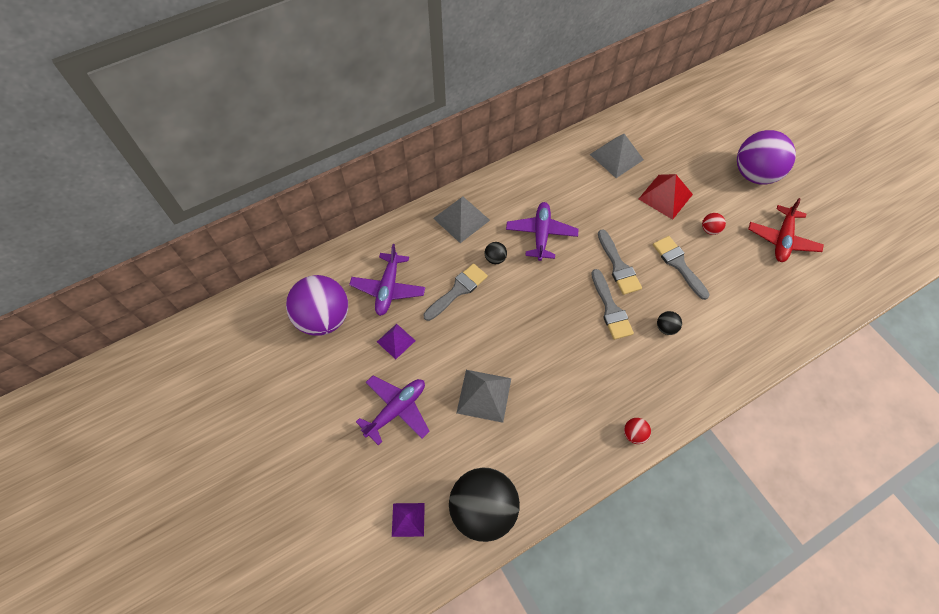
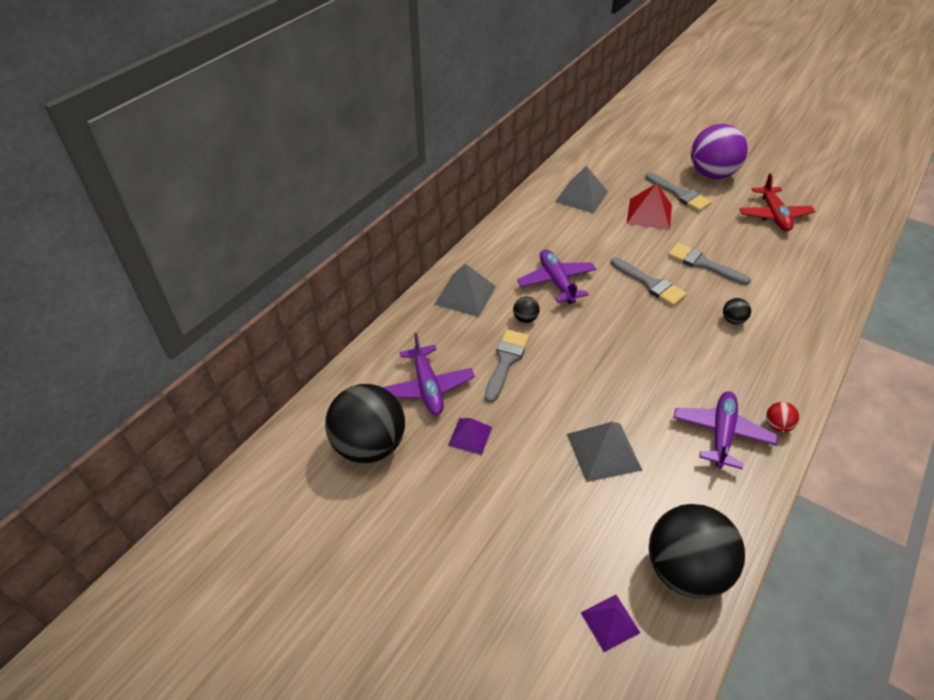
camera: 25 degrees left, 15 degrees down
purple ball [286,275,348,336] -> black ball [325,384,405,463]
purple plane [356,375,430,445] -> purple plane moved to [673,391,777,469]
grey brush [591,269,634,340] -> grey brush moved to [646,173,712,211]
red ball [702,213,726,235] -> none

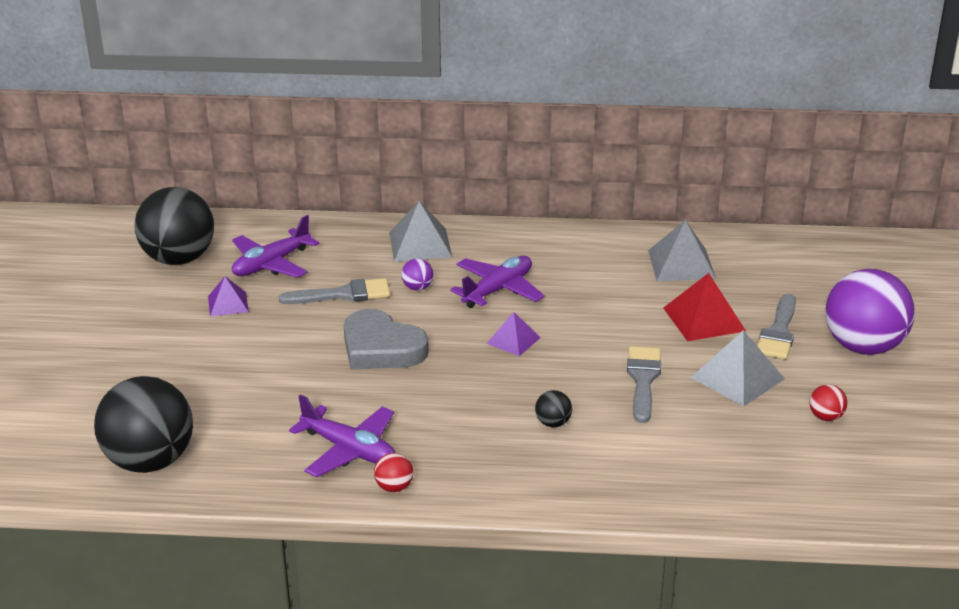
camera: 60 degrees right, 15 degrees down
black ball [513,297,540,323] -> purple ball [401,258,434,291]
grey pyramid [567,422,642,482] -> grey pyramid moved to [691,330,785,407]
purple pyramid [581,595,640,652] -> purple pyramid moved to [486,312,541,356]
grey brush [611,257,687,306] -> none
purple plane [673,391,777,469] -> purple plane turned 45 degrees clockwise [289,394,395,477]
red plane [739,173,815,231] -> red ball [810,384,847,421]
none -> grey heart [344,309,429,369]

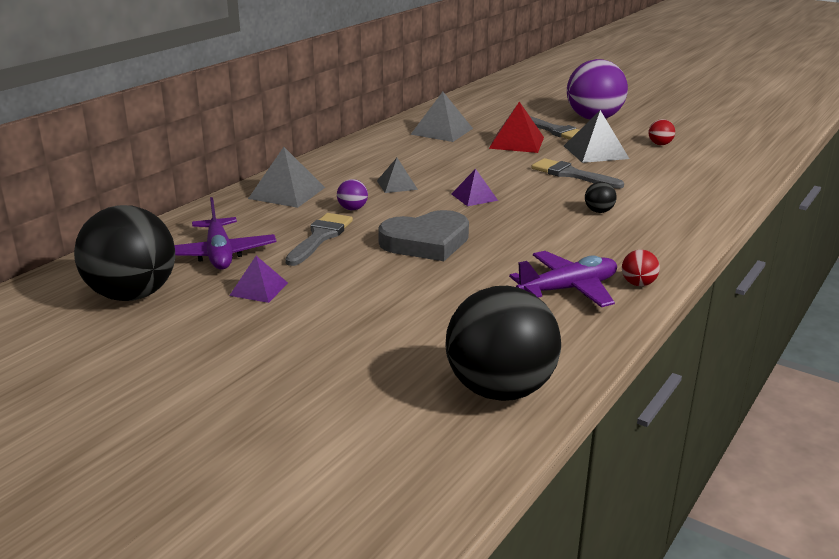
camera: 60 degrees left, 5 degrees down
purple plane [450,256,545,308] -> grey pyramid [377,158,418,193]

